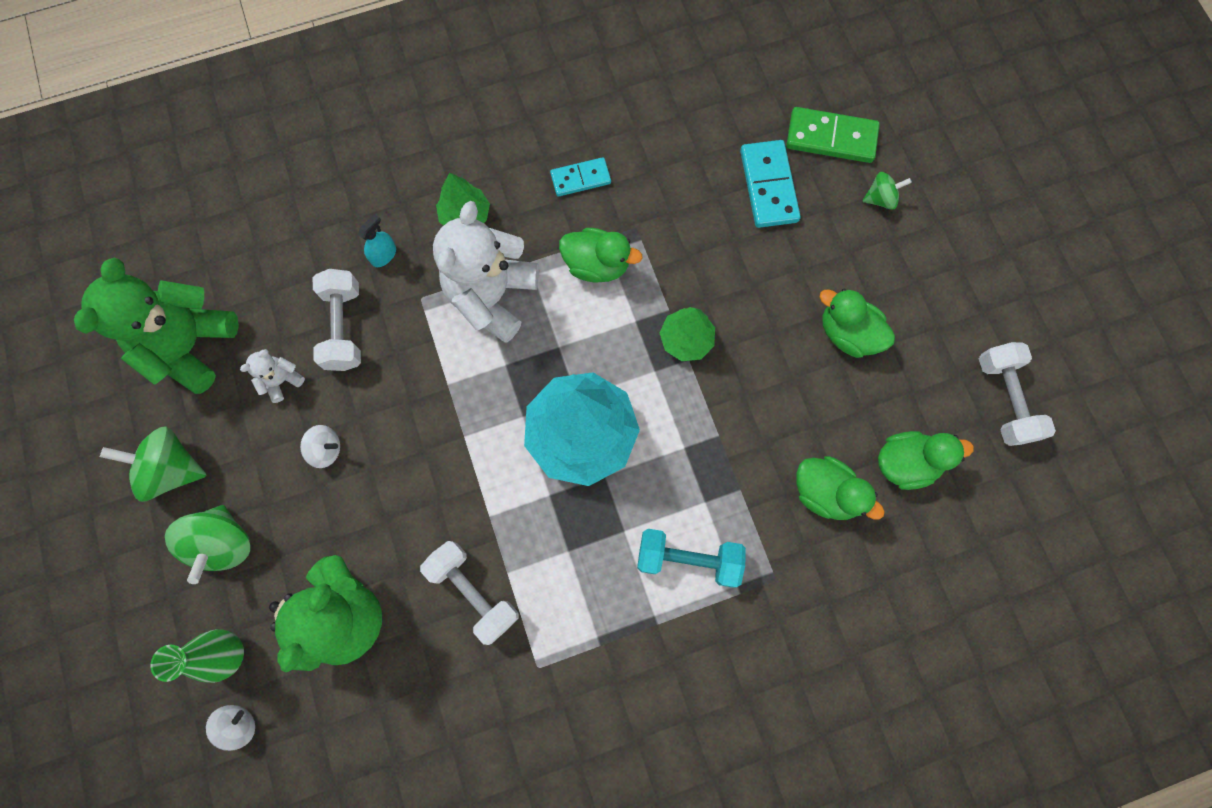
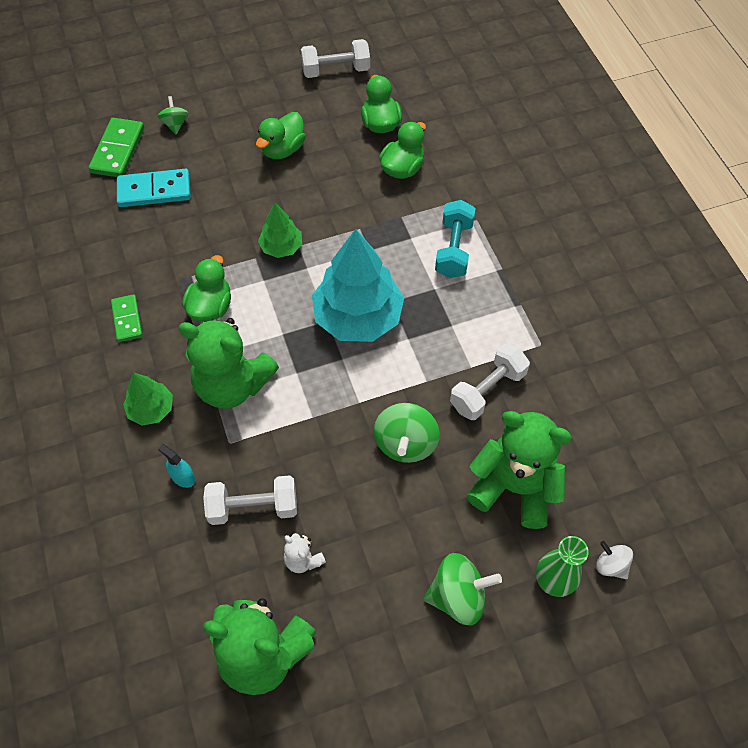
camera: 90 degrees left, 15 degrees down
green spinning top [100,426,207,502] -> green spinning top moved to [374,403,440,463]
white spinning top [300,425,340,468] -> none
white teddy bear [433,201,539,343] -> green teddy bear [178,318,279,409]
turquoise domino [550,157,611,196] -> green domino [111,294,143,342]

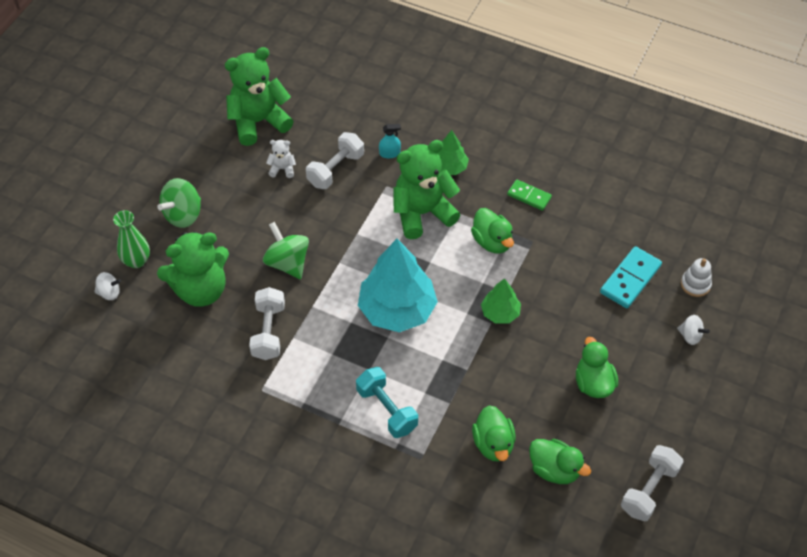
camera: 135 degrees right, 5 degrees down
green domino [89,118,144,177] -> white stacking toy [681,258,712,297]
green spinning top [158,96,188,135] -> white spinning top [677,315,710,345]

